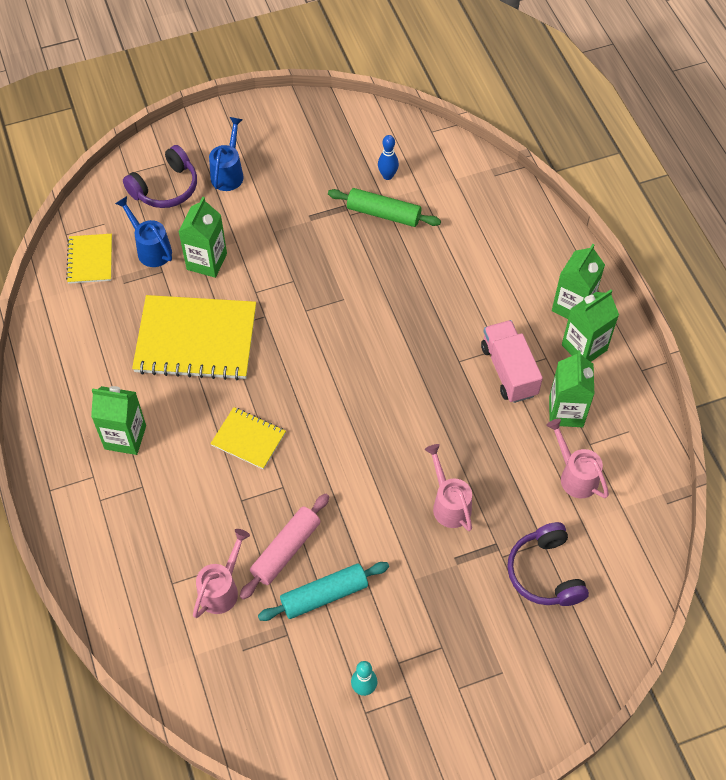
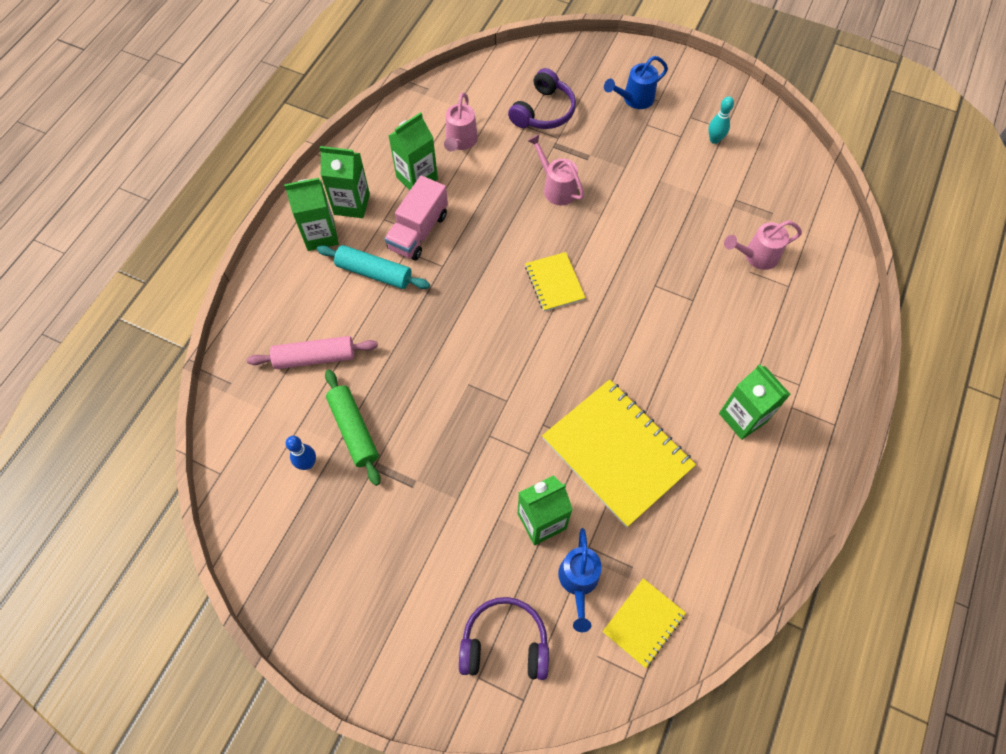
camera: 135 degrees left, 5 degrees up
blue watering can [209,117,244,191] -> blue watering can moved to [604,56,668,109]
yellow notebook [210,407,286,470] -> yellow notebook moved to [525,252,585,311]
pink rolling pin [240,493,329,600] -> pink rolling pin moved to [247,336,378,369]
turquoise rolling pin [258,562,389,621] -> turquoise rolling pin moved to [317,245,430,289]
pink watering can [425,444,472,531] -> pink watering can turned 120 degrees clockwise [528,134,584,205]

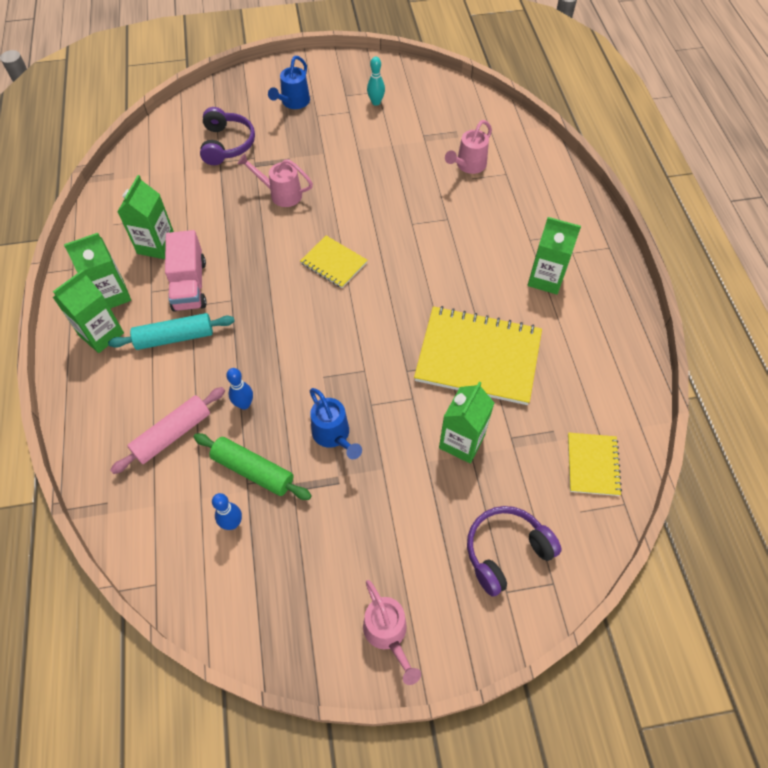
camera: 35 degrees left, 5 degrees down
pink watering can [444,92,478,152] -> pink watering can moved to [363,580,421,685]
blue watering can [558,528,602,632] -> blue watering can moved to [310,388,362,459]
none -> blue bowling pin [226,368,253,410]

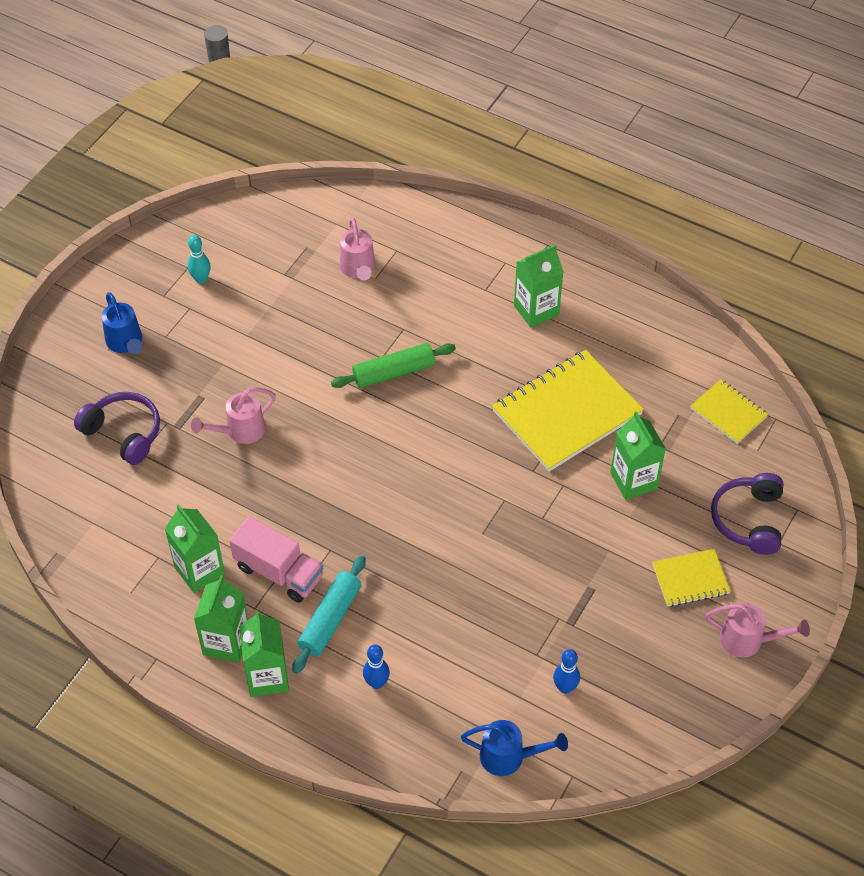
camera: 50 degrees left, 5 degrees down
pink rolling pin [110,387,225,474] -> none
green rolling pin [194,433,312,500] -> green rolling pin moved to [331,343,456,388]
blue bowling pin [226,368,253,410] -> blue bowling pin moved to [363,645,390,689]
yellow notebook [300,236,368,288] -> yellow notebook moved to [652,549,731,607]
blue watering can [310,388,362,459] -> blue watering can moved to [461,720,568,776]

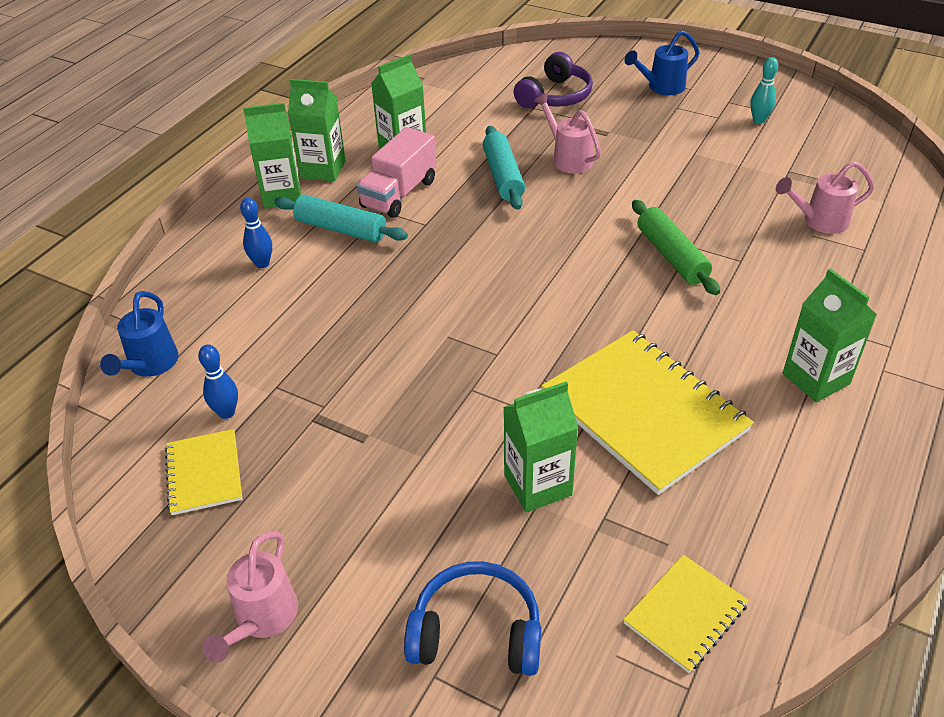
camera: 90 degrees right, 10 degrees down
yellow notebook [652,549,731,607] -> yellow notebook moved to [165,429,242,515]
purple headphones [711,473,783,555] -> blue headphones [404,561,541,676]
none -> turquoise rolling pin [483,126,525,210]

